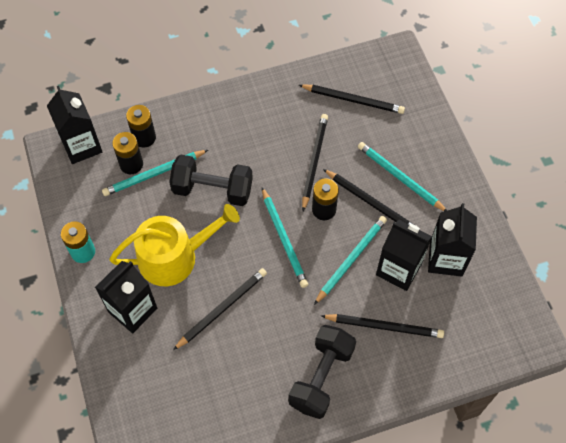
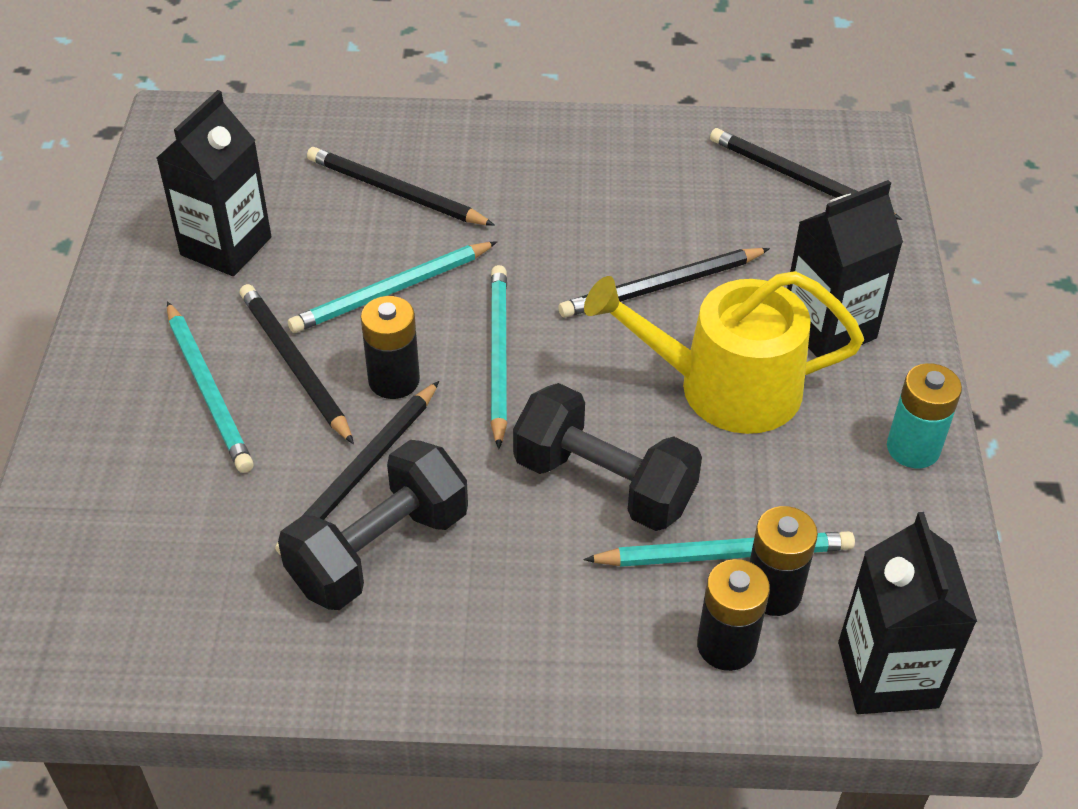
camera: 160 degrees left, 15 degrees down
black dumbbell [288,325,356,419] -> black dumbbell moved to [278,440,468,610]
black pencil [299,85,405,114] -> black pencil moved to [710,128,902,220]
black carton [376,220,432,291] -> none

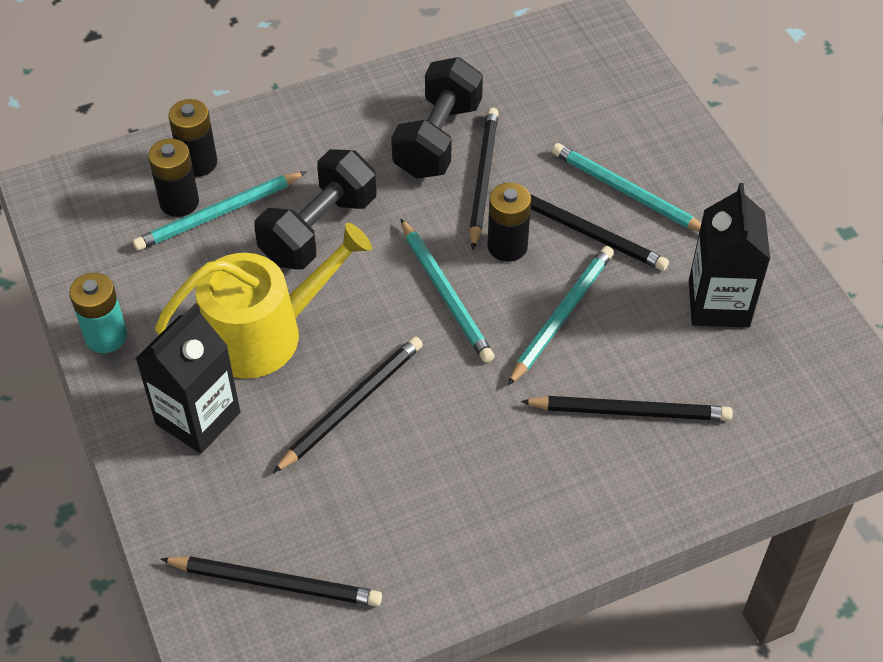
camera: 155 degrees right, 5 degrees up
black dumbbell [513,383,702,531] -> black dumbbell turned 60 degrees counterclockwise [254,149,376,269]
black carton [838,512,977,714] -> none

